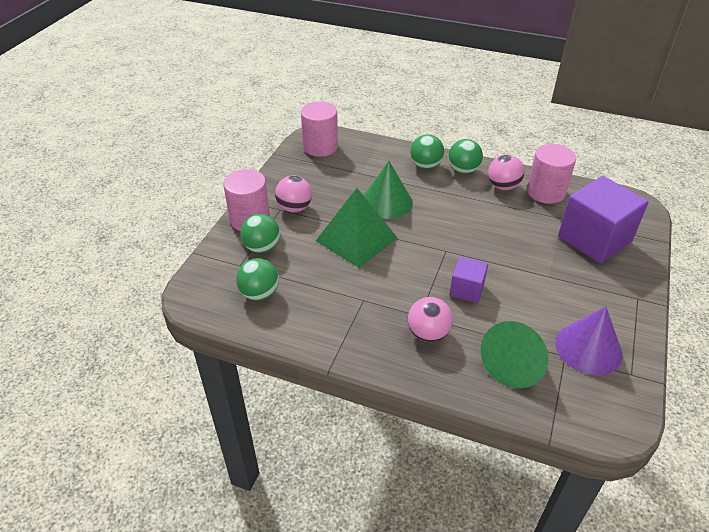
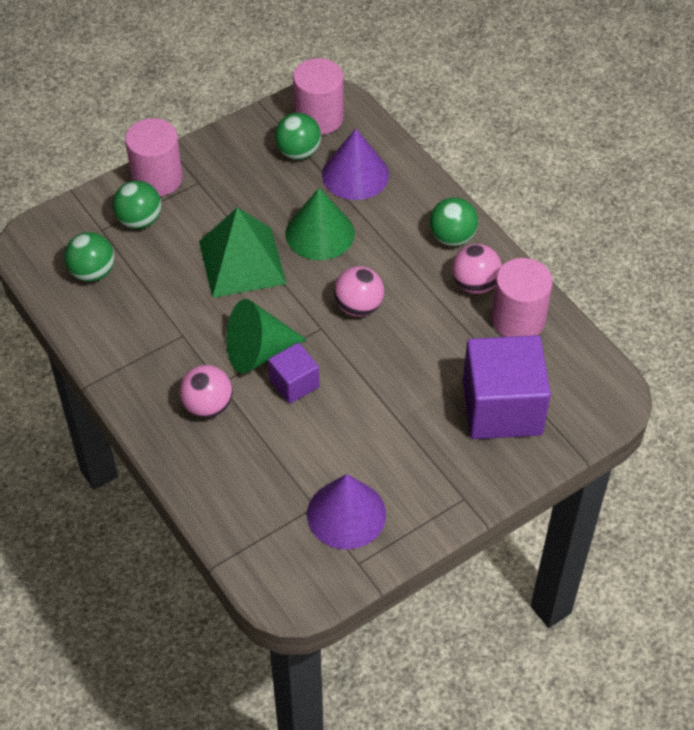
camera: 35 degrees right, 10 degrees up
pink ball [275,175,312,212] -> pink ball moved to [334,266,384,317]
green ball [410,135,444,169] -> green ball moved to [275,113,321,160]
green cone [481,321,549,388] -> green cone moved to [226,299,307,374]
none -> purple cone [322,129,389,200]

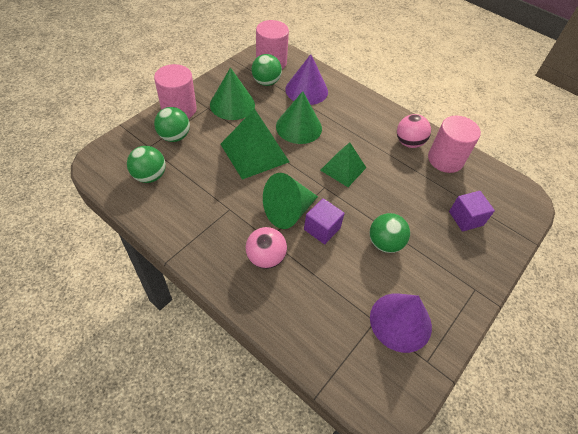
camera: 20 degrees left, 0 degrees up
pink ball [334,266,384,317] -> green pyramid [320,142,367,187]
green ball [430,197,478,246] -> green ball moved to [369,213,410,253]
purple cube [463,335,551,439] -> purple cube [449,191,495,232], size x0.51
none -> green cone [210,67,255,120]

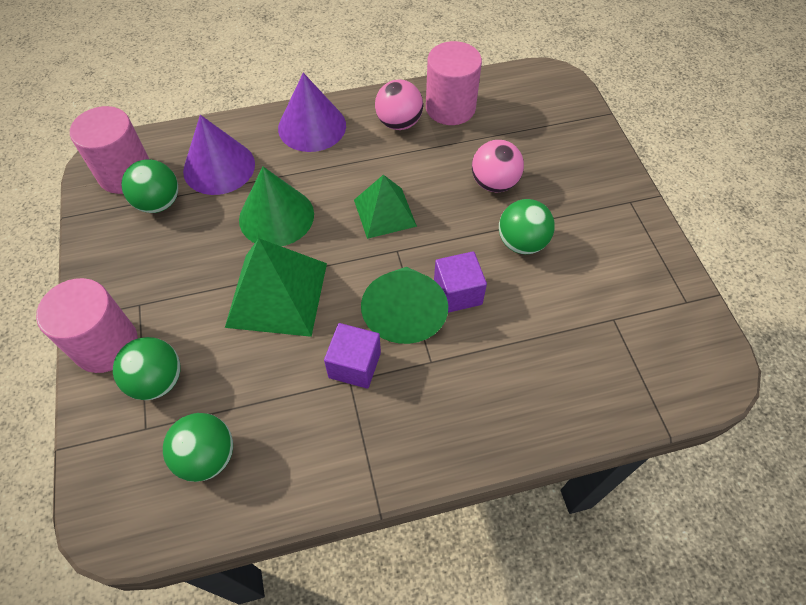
camera: 50 degrees left, 5 degrees up
green cone [210,67,255,120] -> none
pink ball [246,227,287,269] -> pink ball moved to [472,140,524,192]
purple cone [370,294,432,353] -> purple cone moved to [278,73,346,152]
purple cube [449,191,495,232] -> purple cube moved to [324,323,381,389]

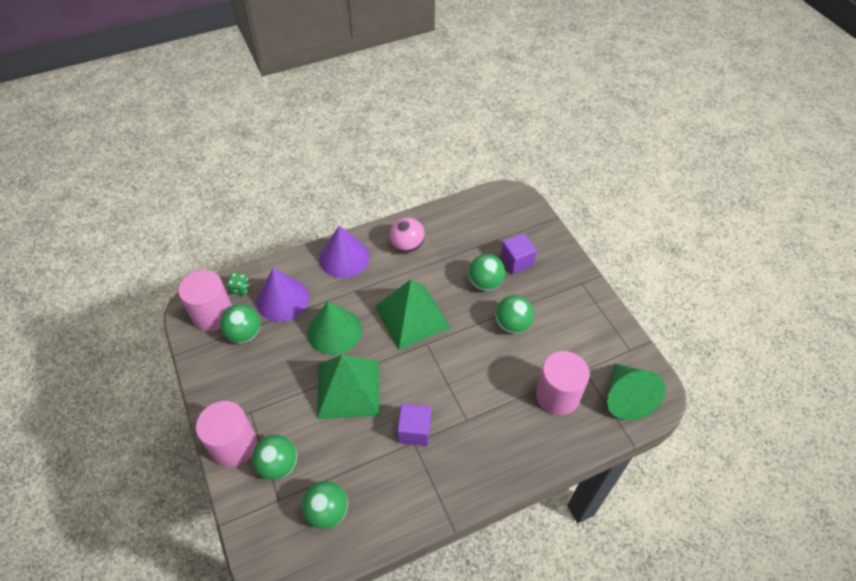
camera: 10 degrees left, 5 degrees down
green pyramid [354,174,417,239] -> green pyramid [374,279,451,350], size x1.55
green cone [361,267,448,344] -> green cone moved to [607,363,666,421]
pink cylinder [426,41,482,125] -> pink cylinder moved to [536,351,590,415]
purple cube [434,251,487,313] -> purple cube moved to [500,233,537,274]
pink ball [472,140,524,192] -> green ball [468,254,505,291]
none -> green dice [227,273,250,296]

